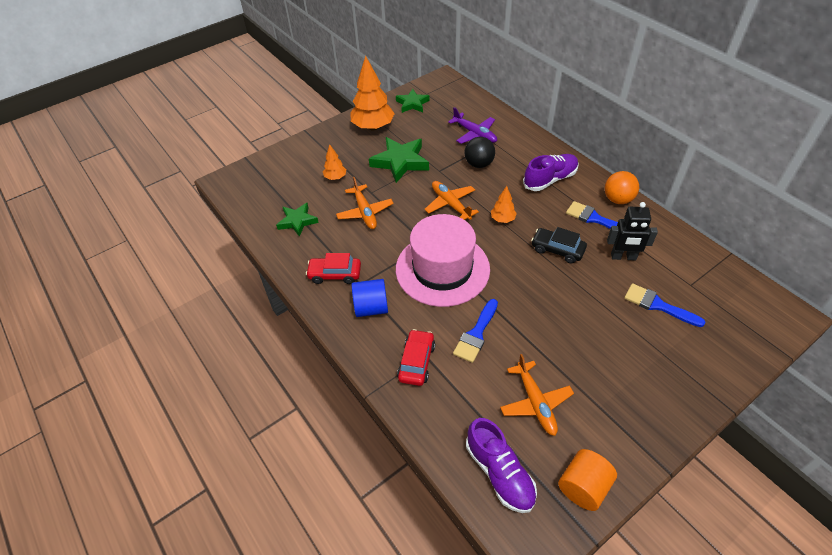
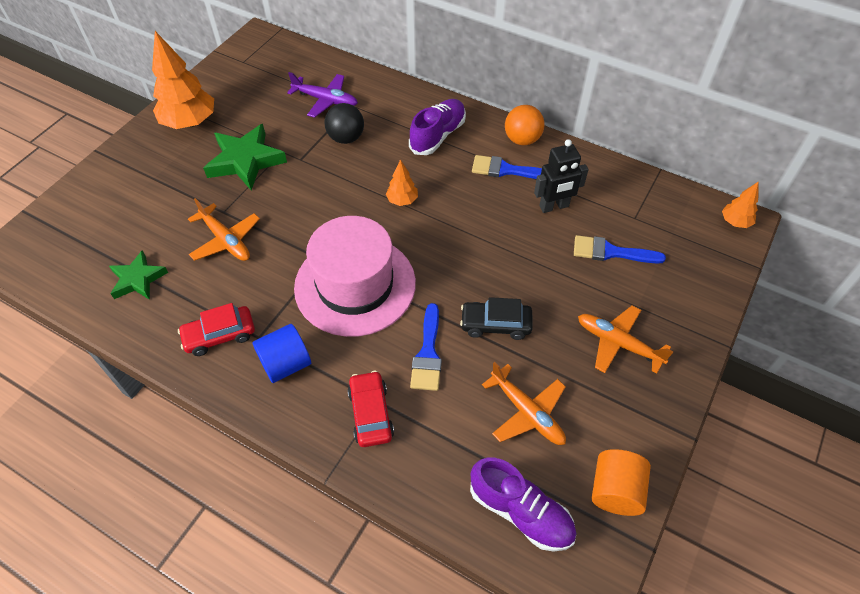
camera: 25 degrees left, 5 degrees up
orange tree [323,144,346,180] -> orange tree moved to [722,182,758,228]
green star [396,89,430,113] -> none
orange plane [424,181,479,220] -> orange plane moved to [578,306,673,373]
black car [531,227,587,263] -> black car moved to [460,297,533,340]

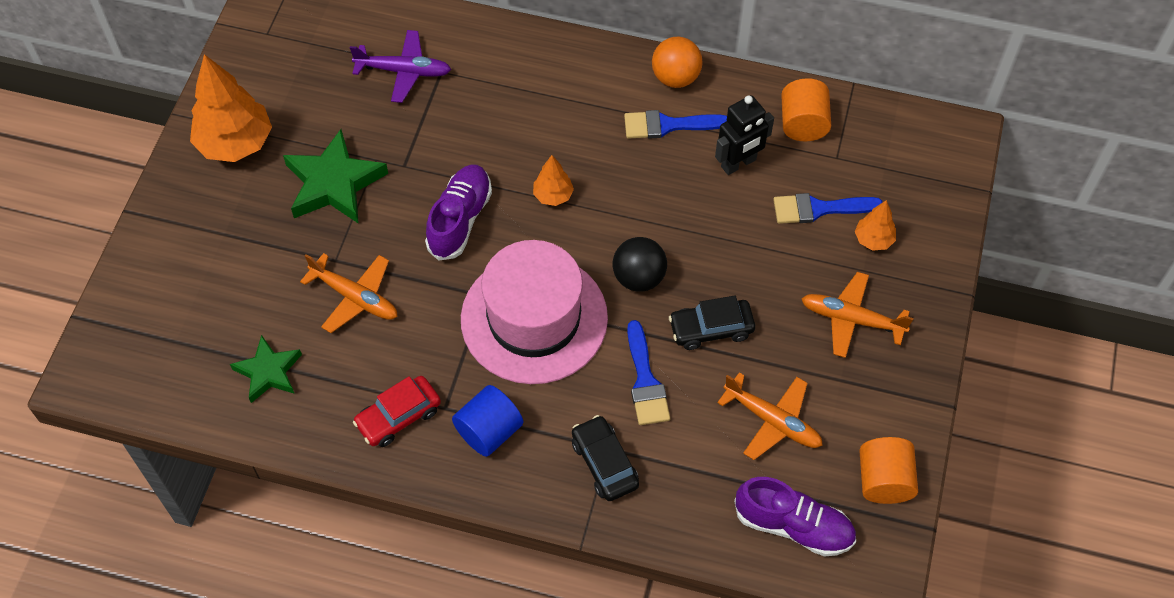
camera: 15 degrees left, 5 degrees up
black ball [324,103,364,144] -> black ball moved to [613,237,667,292]
red car [347,371,394,447] -> black car [572,415,639,501]
purple shoe [409,99,466,155] -> purple shoe moved to [425,164,492,261]
orange tree [722,182,758,228] -> orange tree moved to [855,200,896,251]
none -> orange cylinder [781,78,831,141]

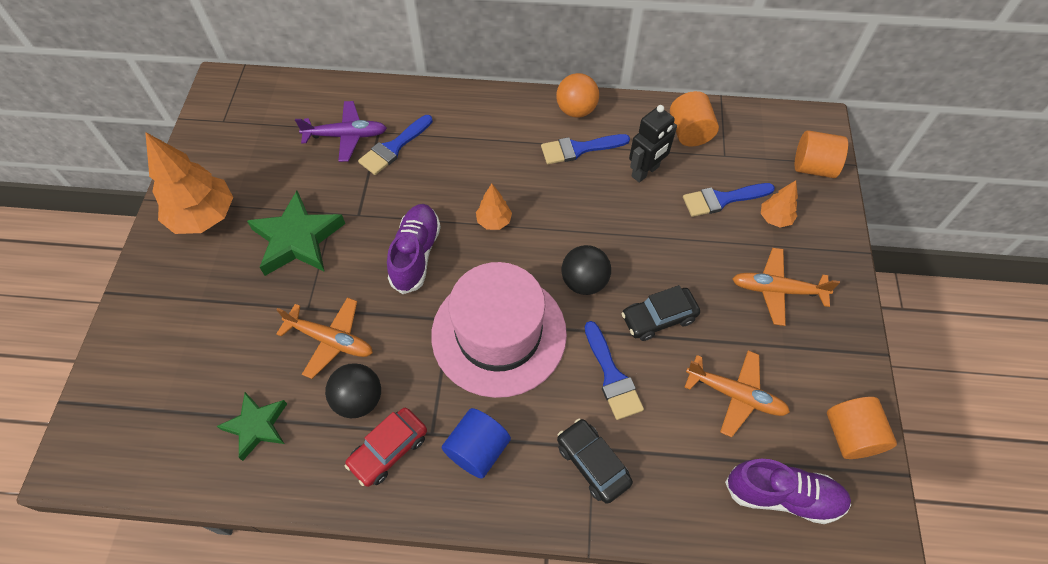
camera: 10 degrees left, 0 degrees up
none -> black ball [325,363,381,418]
none -> blue brush [358,115,433,175]
none -> orange cylinder [795,130,848,178]

